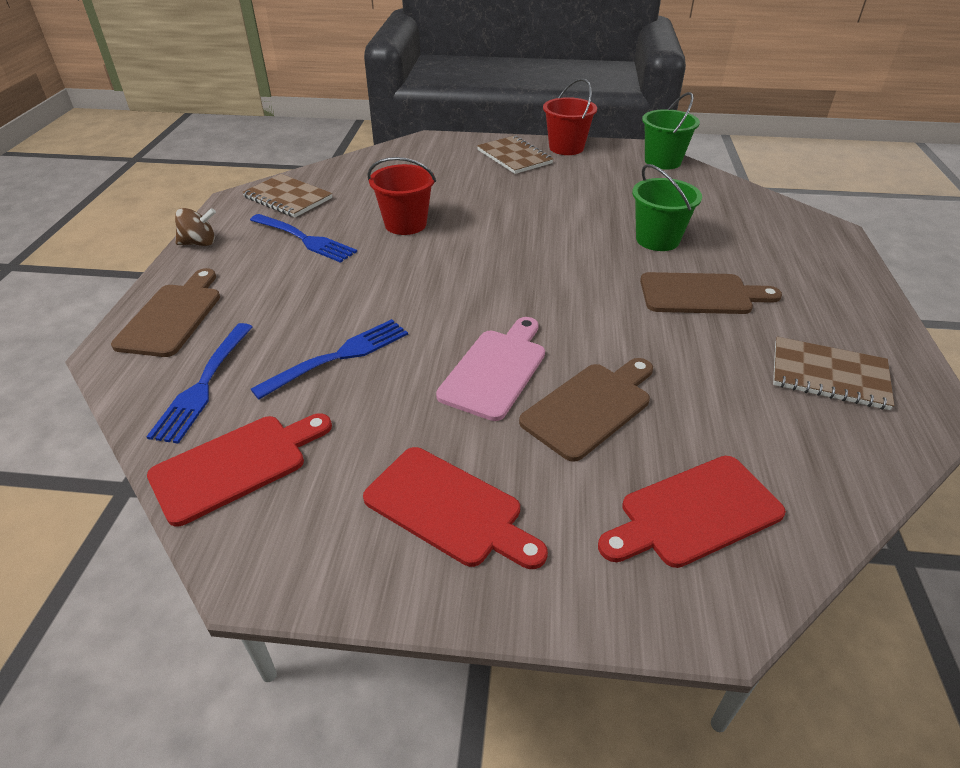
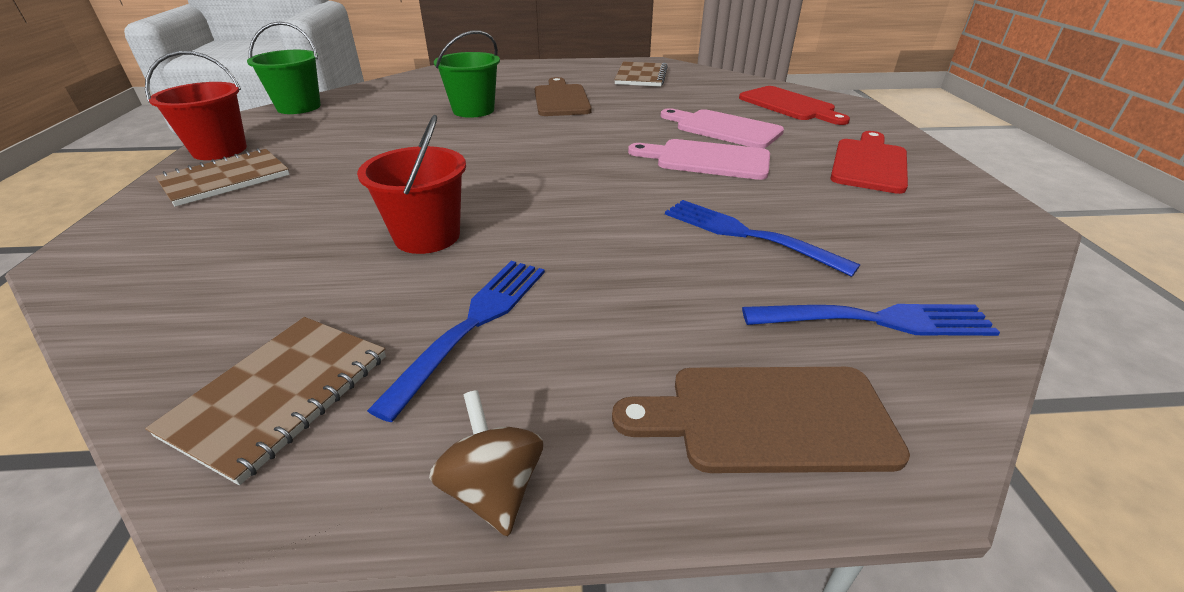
camera: 100 degrees left, 5 degrees down
red cutting board [147,413,332,527] -> none
brown cutting board [519,358,653,462] -> pink cutting board [661,108,784,148]

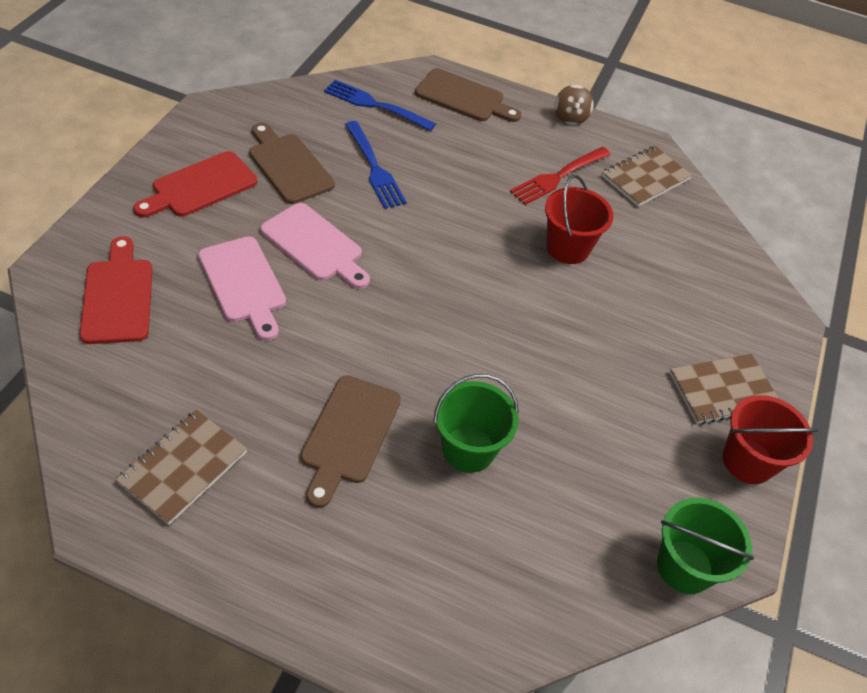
camera: 160 degrees left, 15 degrees up
blue fork [367,261,545,422] -> red fork [510,147,611,205]
none -> brown cutting board [249,123,335,204]

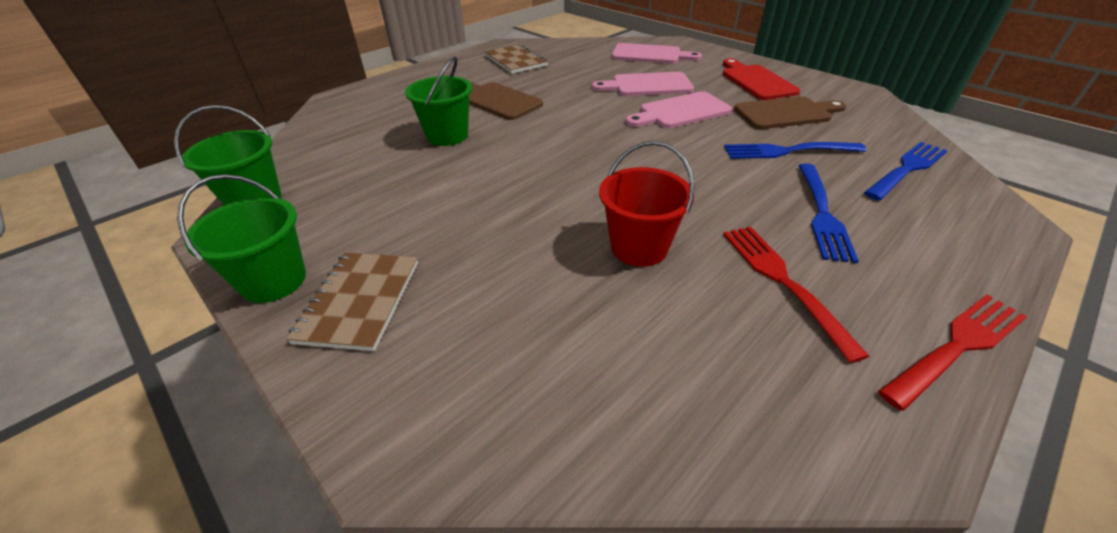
camera: 120 degrees right, 10 degrees down
red cutting board [80,236,152,344] -> pink cutting board [612,43,702,64]
brown cutting board [415,68,521,122] -> none
brown spinning top [555,85,594,125] -> red fork [878,295,1028,411]
brown notebook [602,146,693,206] -> none
red bucket [723,395,819,484] -> green bucket [177,174,306,303]
none -> blue fork [798,164,859,263]

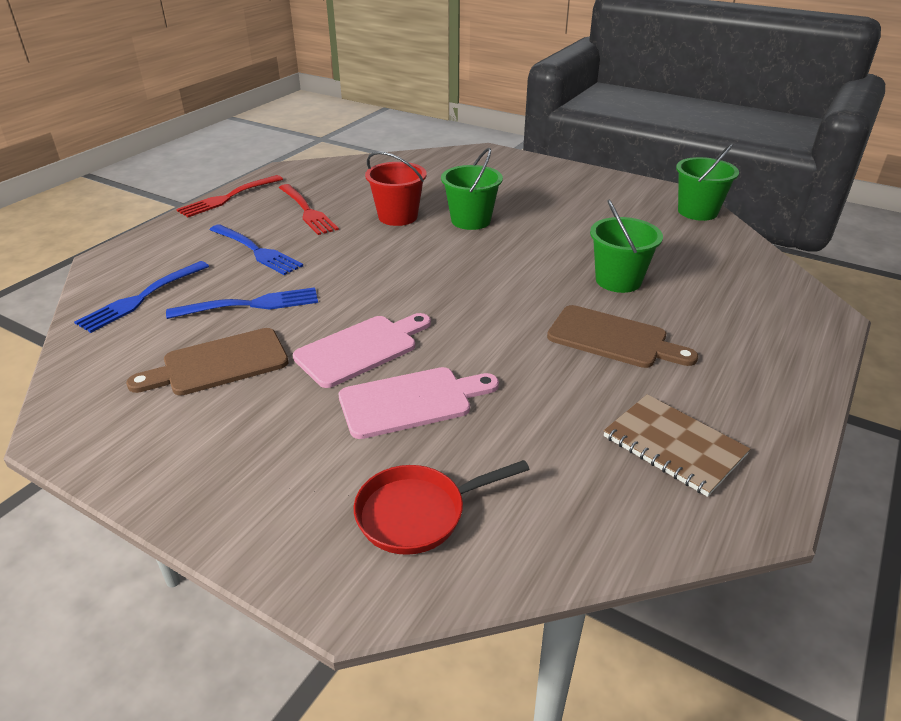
camera: 165 degrees right, 5 degrees down
green bucket [177,174,306,303] -> green bucket moved to [441,148,503,230]
brown notebook [286,252,418,351] -> none
pink cutting board [612,43,702,64] -> red pan [354,460,529,555]
red cutting board [722,59,800,100] -> none
blue fork [798,164,859,263] -> blue fork turned 135 degrees clockwise [210,224,303,275]

